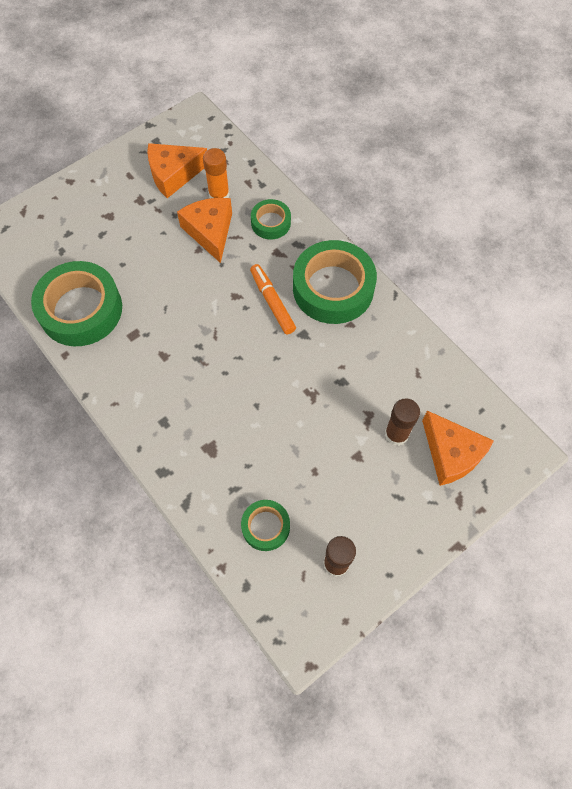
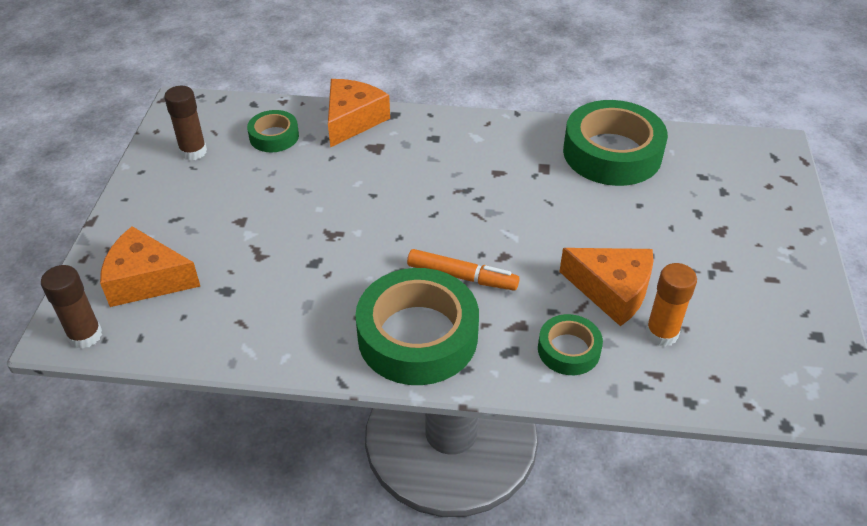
camera: 135 degrees right, 20 degrees down
orange cheese [147,143,207,198] -> orange cheese moved to [328,79,390,148]
brown glue stick [385,398,420,446] -> brown glue stick moved to [41,265,102,349]

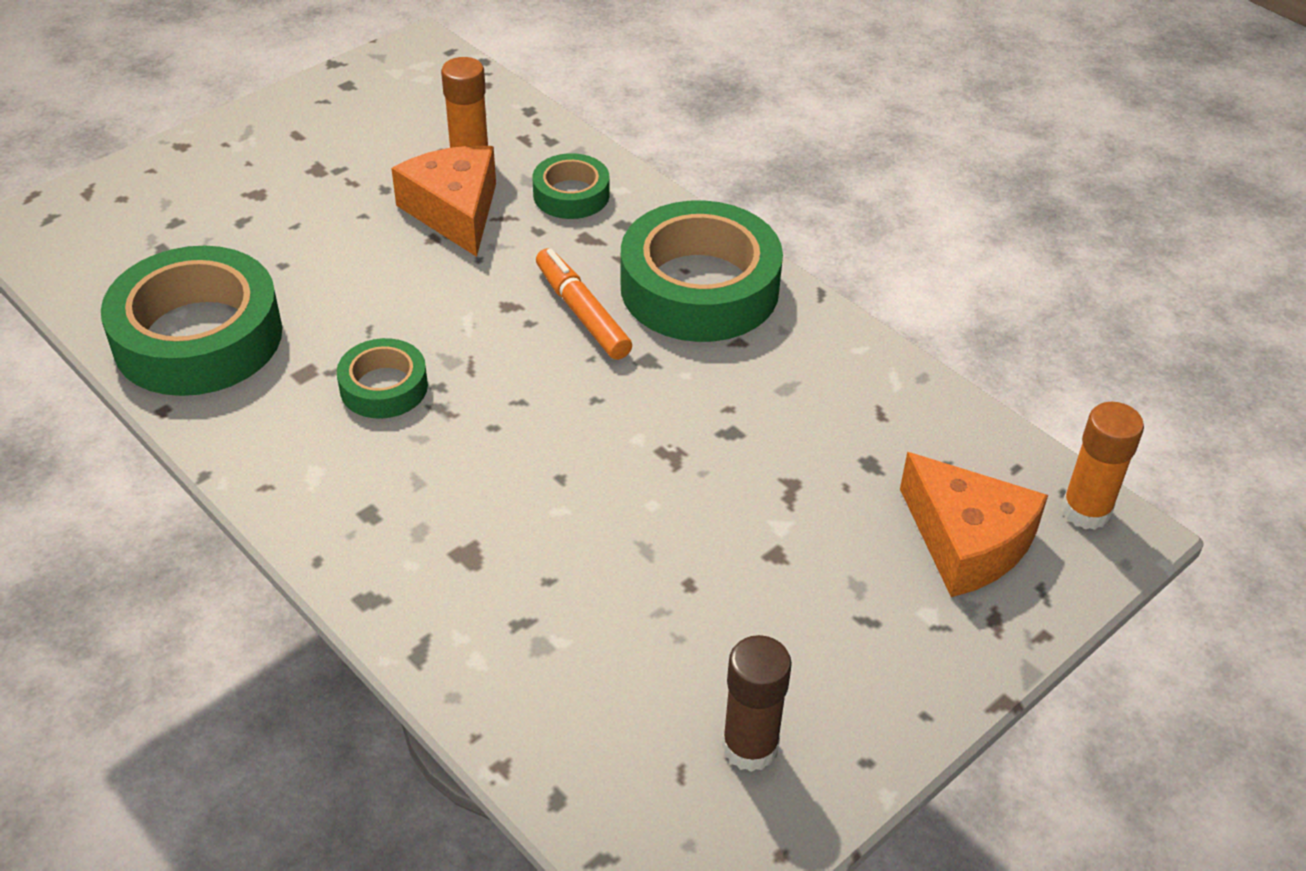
camera: 140 degrees left, 0 degrees up
brown glue stick [41,265,102,349] -> orange glue stick [1061,402,1144,530]
green tape [247,110,299,152] -> green tape moved to [336,338,428,418]
orange cheese [328,79,390,148] -> none

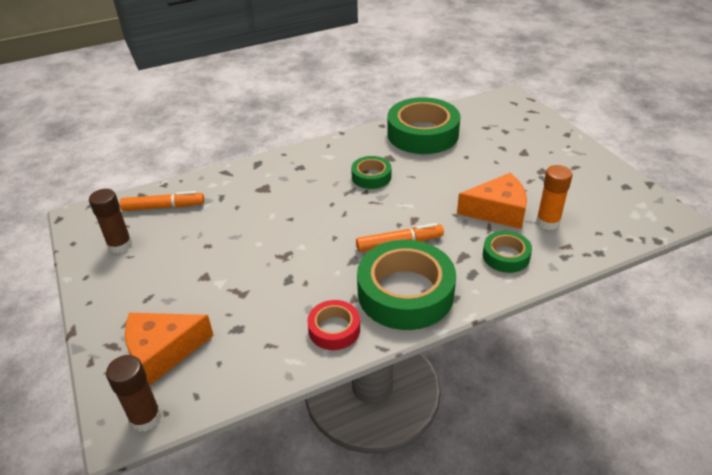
camera: 110 degrees right, 5 degrees down
orange glue stick [1061,402,1144,530] -> brown glue stick [106,355,162,432]
none -> orange marker [120,191,204,211]
none -> red tape [307,300,360,350]

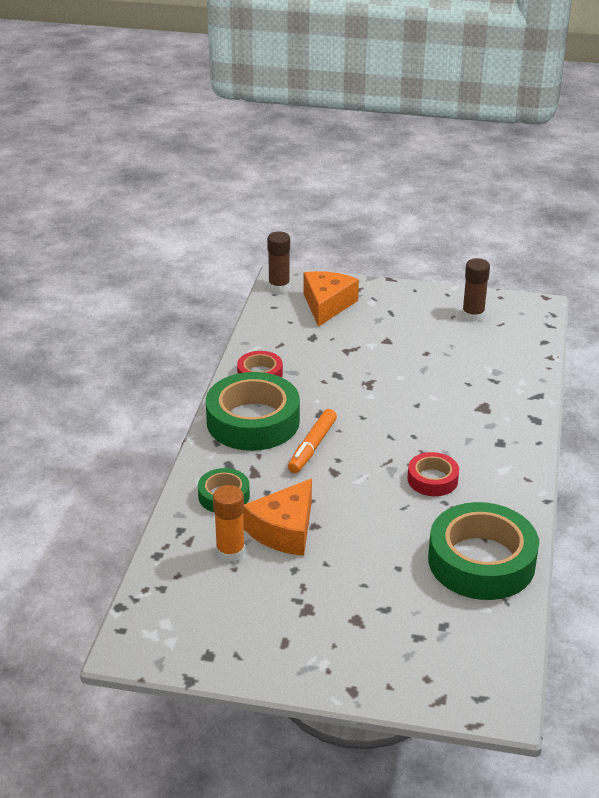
camera: 125 degrees right, 5 degrees down
orange marker [120,191,204,211] -> none
green tape [351,156,391,189] -> red tape [407,452,459,496]

